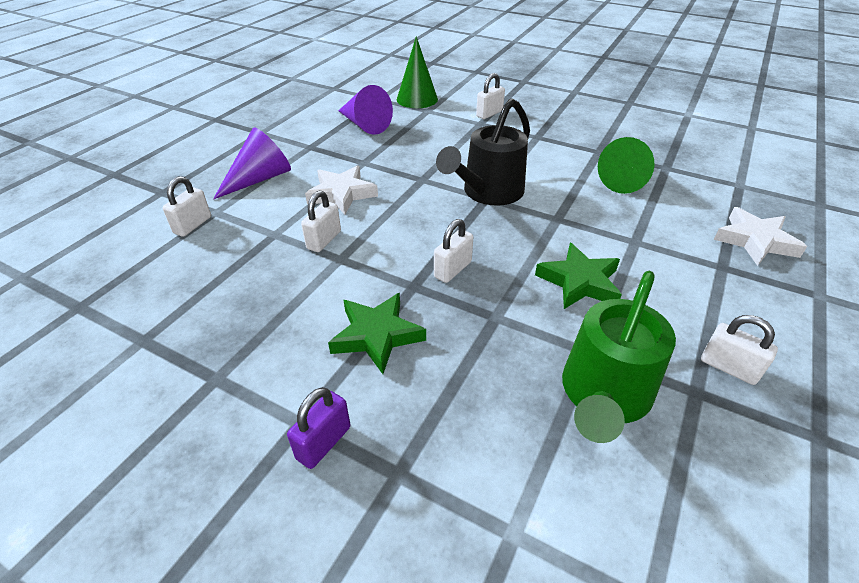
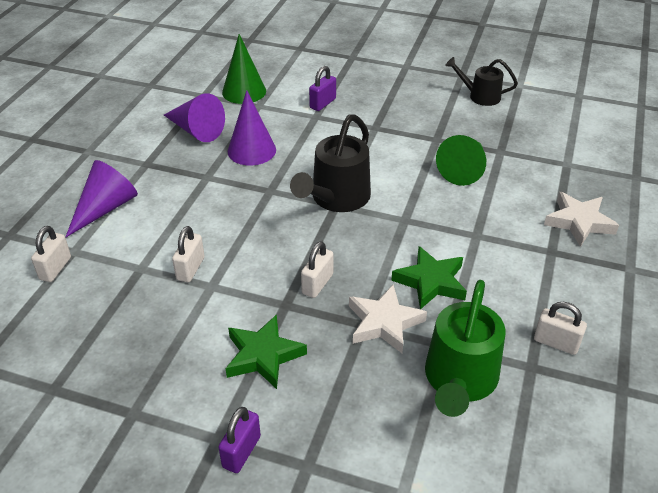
camera: 10 degrees left, 0 degrees up
white star [305,166,378,214] -> white star moved to [349,284,427,353]
white padlock [476,73,505,119] -> purple padlock [309,66,336,111]
none -> purple cone [228,90,276,166]
none -> black watering can [445,57,518,106]

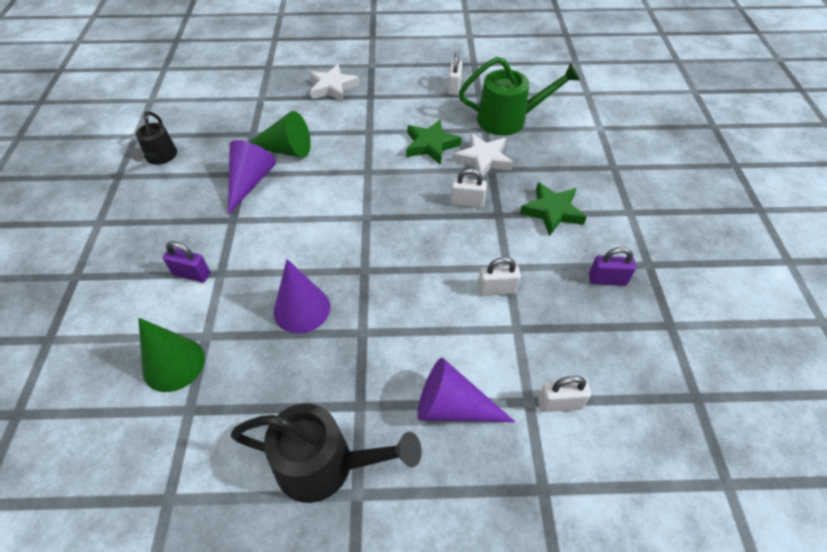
camera: 110 degrees left, 10 degrees up
purple cone [164,93,225,142] -> purple cone moved to [228,140,276,215]
purple padlock [218,407,261,473] -> purple padlock moved to [589,247,636,286]
black watering can [290,114,371,212] -> black watering can moved to [231,404,422,503]

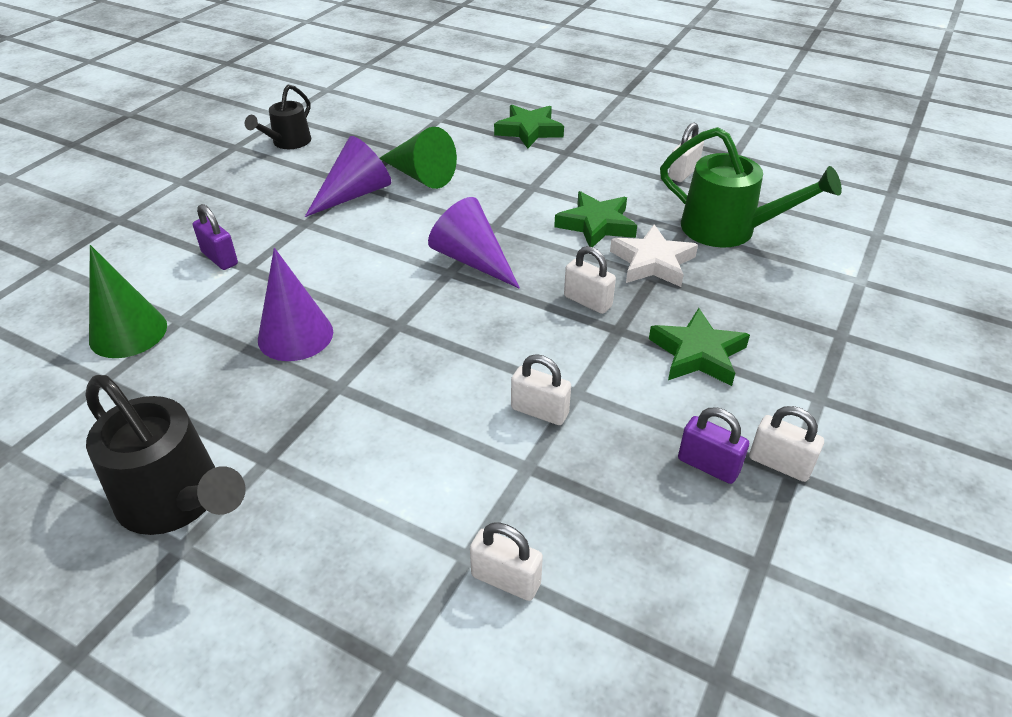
camera: 30 degrees right, 10 degrees down
white star [309,64,360,102] -> green star [494,105,564,149]
purple cone [417,358,515,422] -> purple cone moved to [428,197,520,289]
none -> white padlock [749,406,824,482]

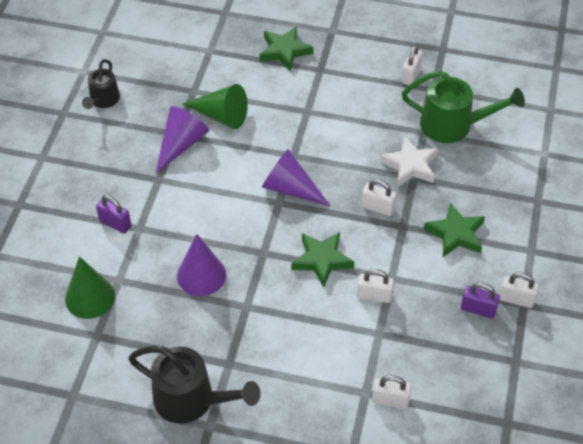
camera: 15 degrees left, 10 degrees up
green star [554,191,637,247] -> green star moved to [291,232,354,288]

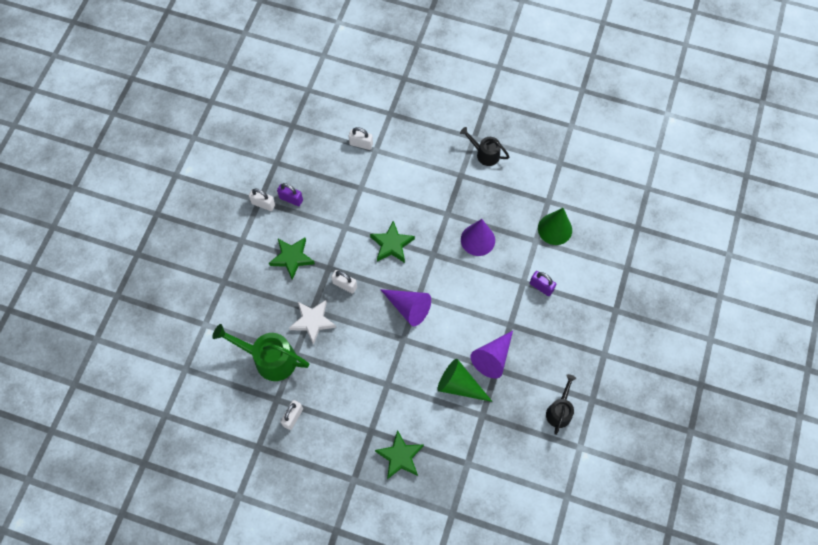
camera: 175 degrees left, 15 degrees up
black watering can [128,346,261,424] -> black watering can [460,127,509,166], size x0.61
white padlock [357,269,394,303] -> none

